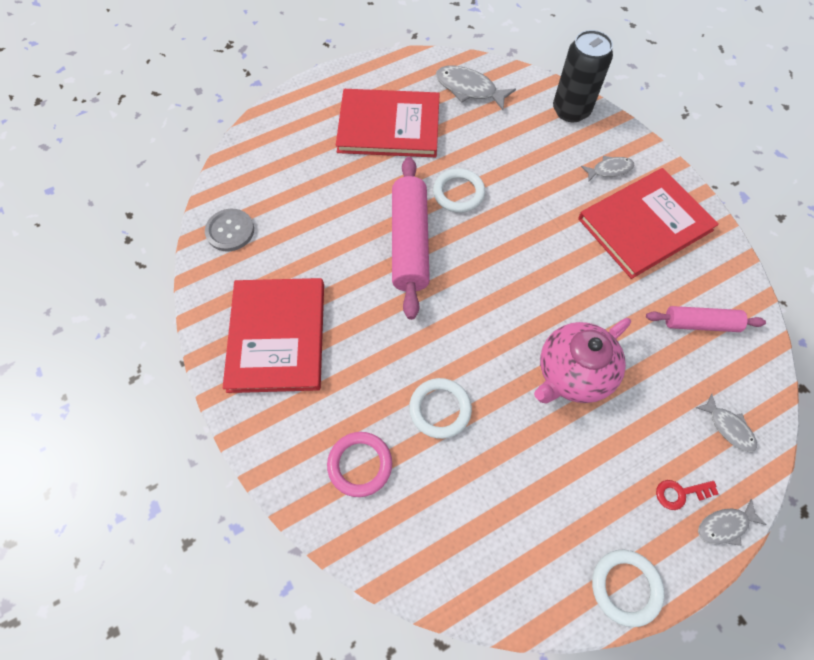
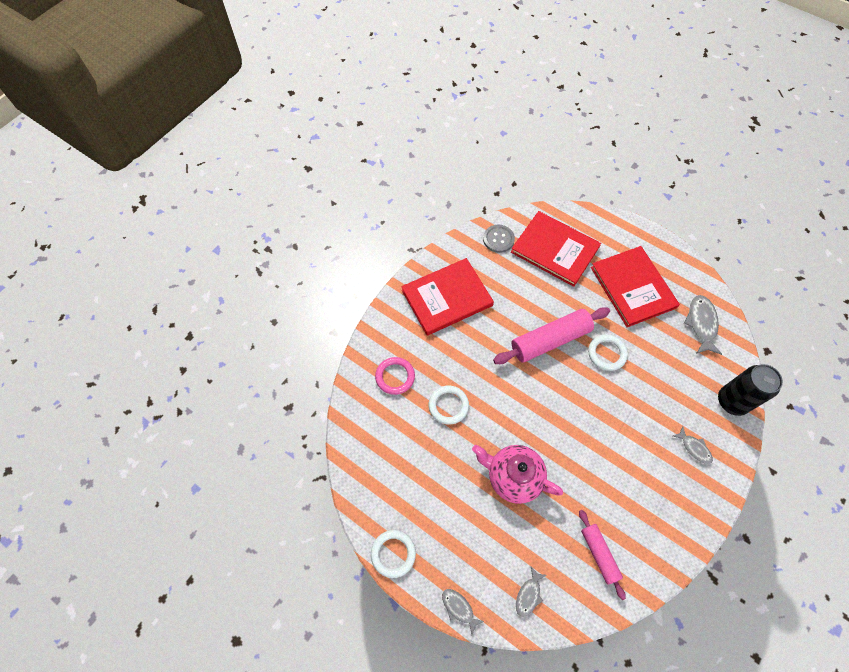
camera: 65 degrees right, 0 degrees up
red book [578,168,719,279] -> red book moved to [511,211,601,287]
red key [656,480,718,510] -> none

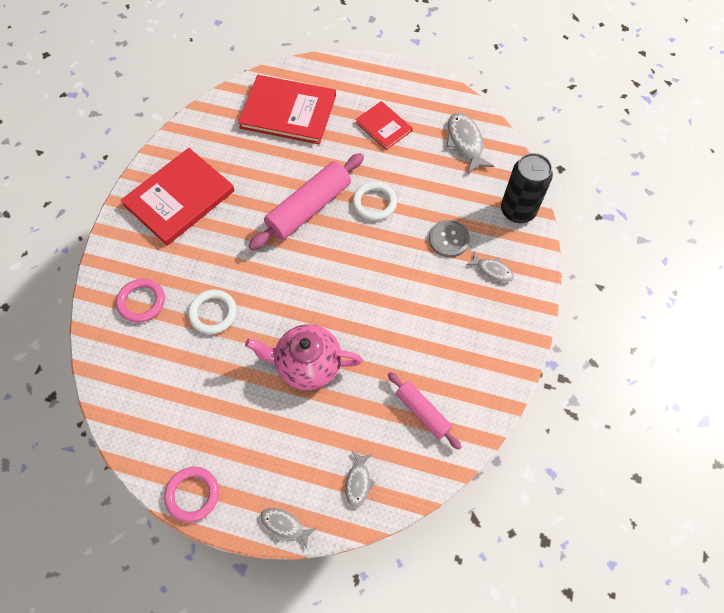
camera: 20 degrees left, 0 degrees up
white ring [371,530,416,578] -> pink ring [164,467,219,522]
grey button [483,225,515,253] -> grey button moved to [429,220,470,257]
red book [591,246,680,327] -> red book [355,101,413,150], size x0.55

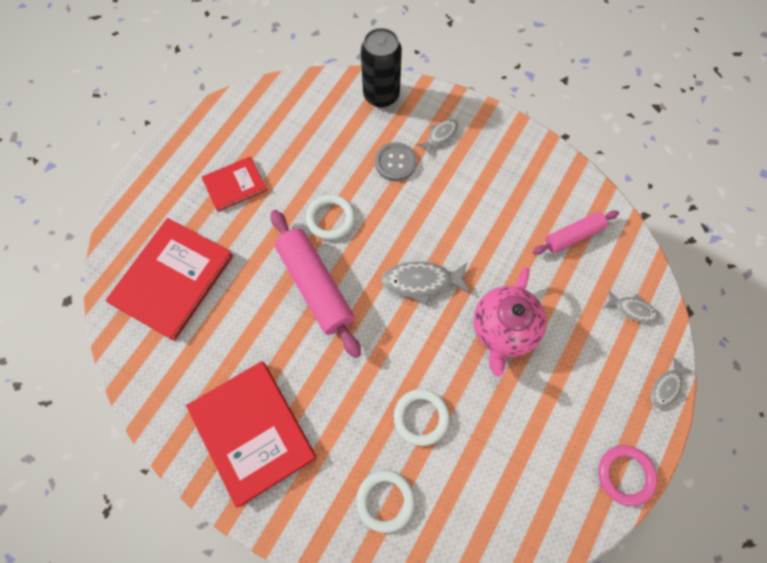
camera: 75 degrees left, 5 degrees up
pink ring [116,278,165,323] -> white ring [356,470,415,533]
grey fish [446,113,494,173] -> grey fish moved to [381,261,470,306]

